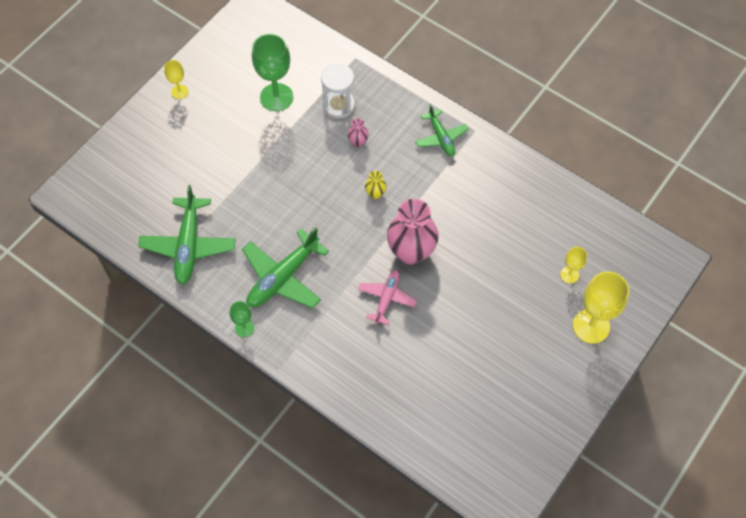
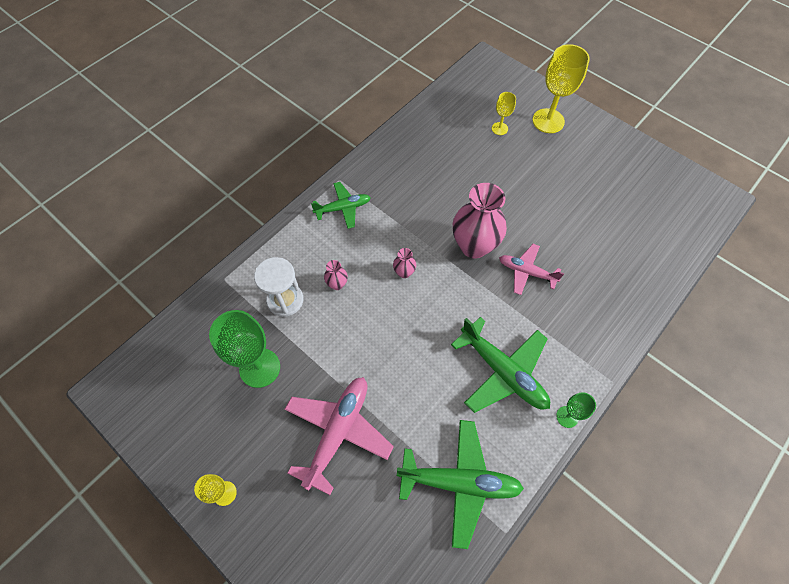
camera: 85 degrees left, 0 degrees up
yellow vase [365,171,386,199] -> pink vase [393,248,416,278]
none -> pink plane [284,377,394,495]

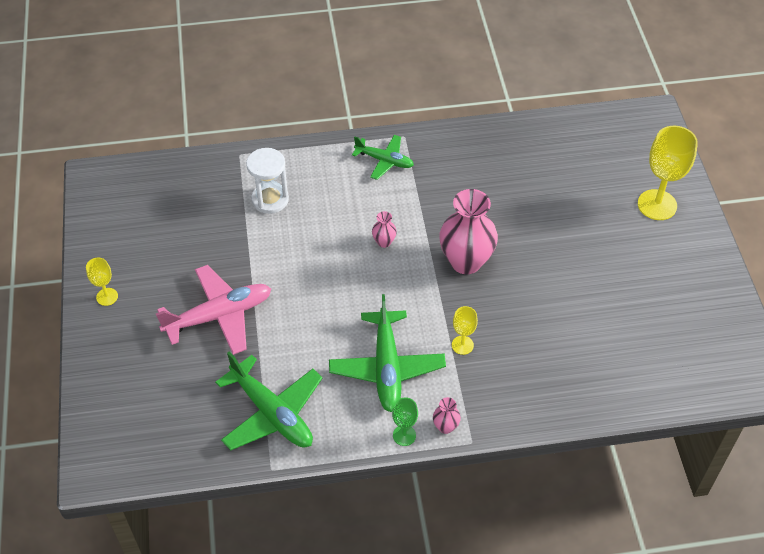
camera: 40 degrees right, 10 degrees down
green goblet [209,310,280,388] -> none
pink vase [324,260,348,290] -> pink vase moved to [433,397,461,434]
yellow goblet [492,92,516,135] -> yellow goblet moved to [452,306,478,355]
pink plane [499,244,564,295] -> none

